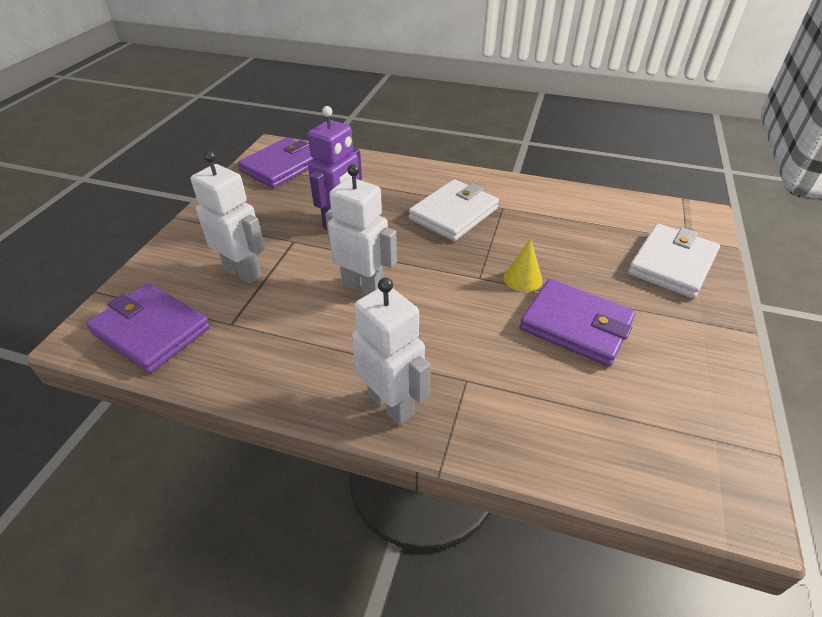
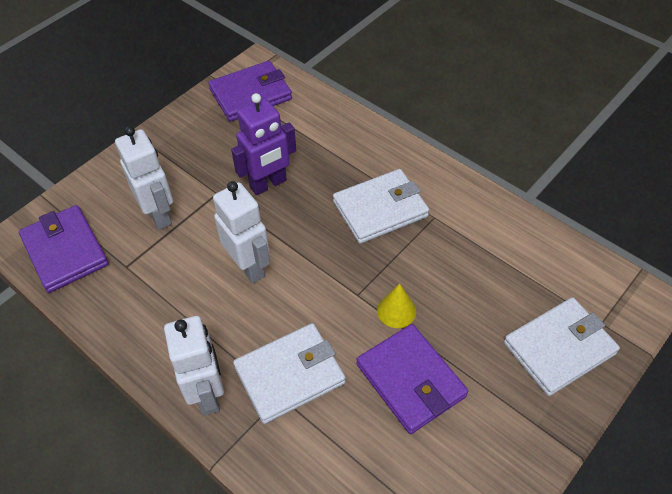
camera: 25 degrees right, 10 degrees up
none -> white wallet [233,323,346,424]

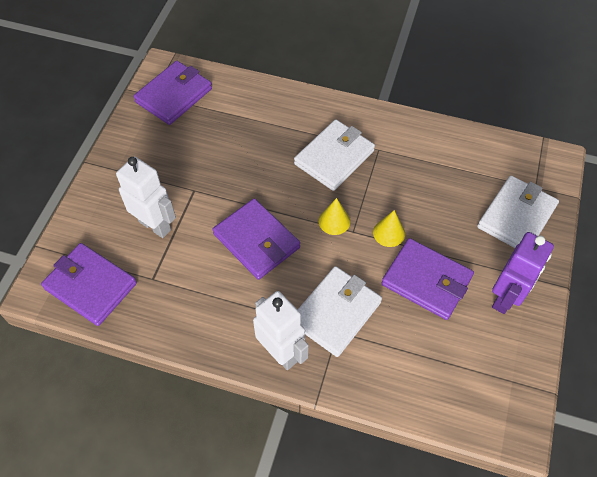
camera: 25 degrees left, 5 degrees up
white robot [213,181,270,284] -> purple wallet [212,198,300,280]
purple robot [231,93,296,195] -> purple robot moved to [492,232,554,314]
none -> yellow cone [319,198,350,235]

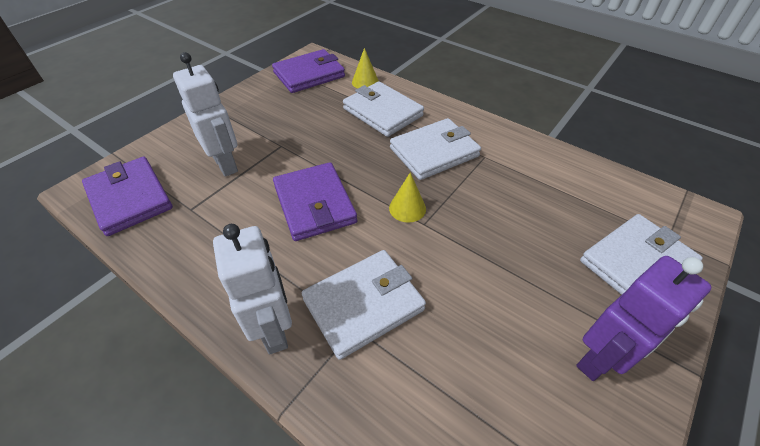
camera: 20 degrees right, 10 degrees down
yellow cone [373,210,405,247] -> yellow cone moved to [352,48,379,88]
purple wallet [381,238,474,320] -> none
none -> white wallet [343,82,424,137]

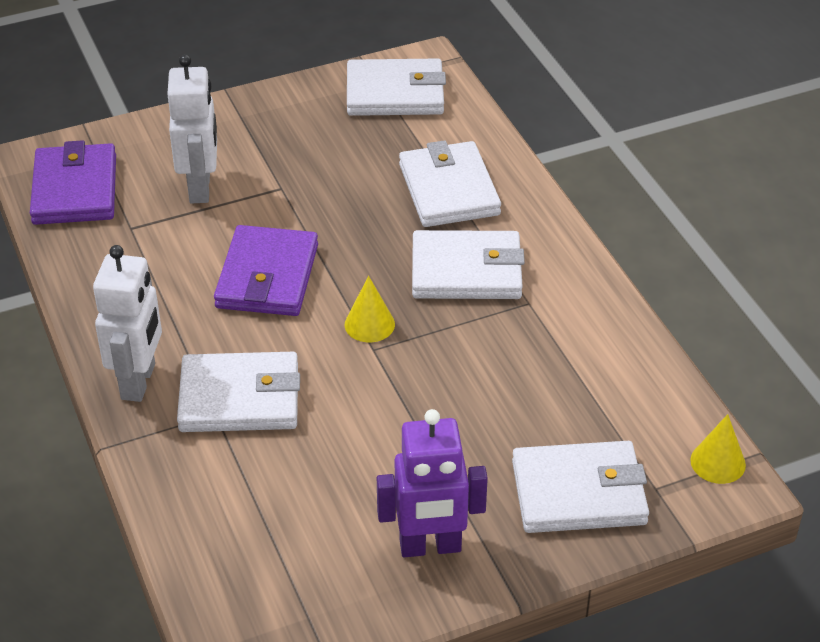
camera: 30 degrees right, 5 degrees down
purple wallet [272,49,345,93] -> white wallet [347,59,446,116]
yellow cone [352,48,379,88] -> yellow cone moved to [690,414,746,484]

